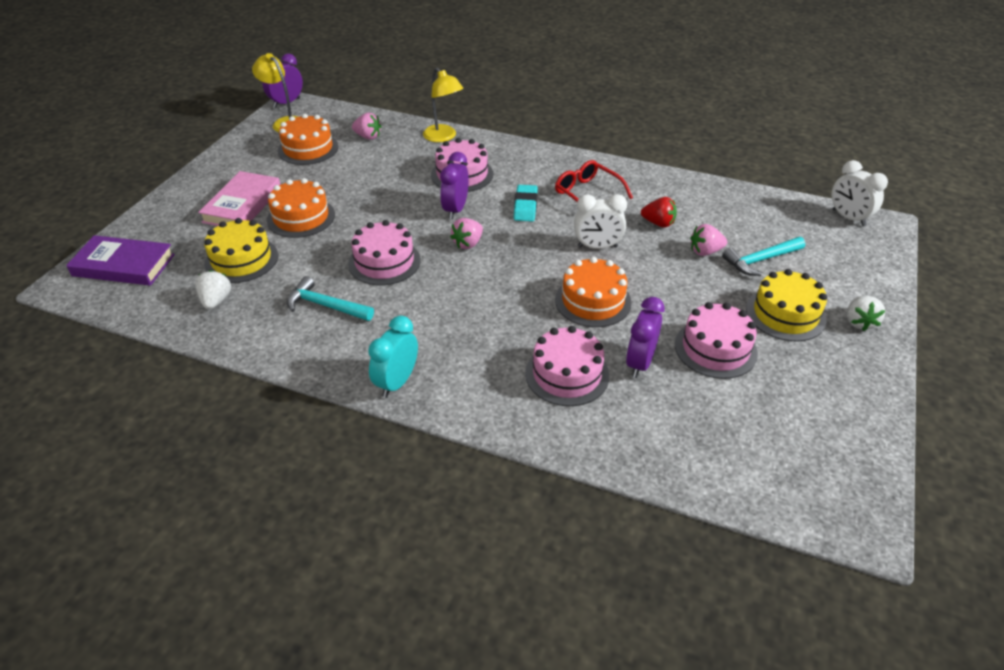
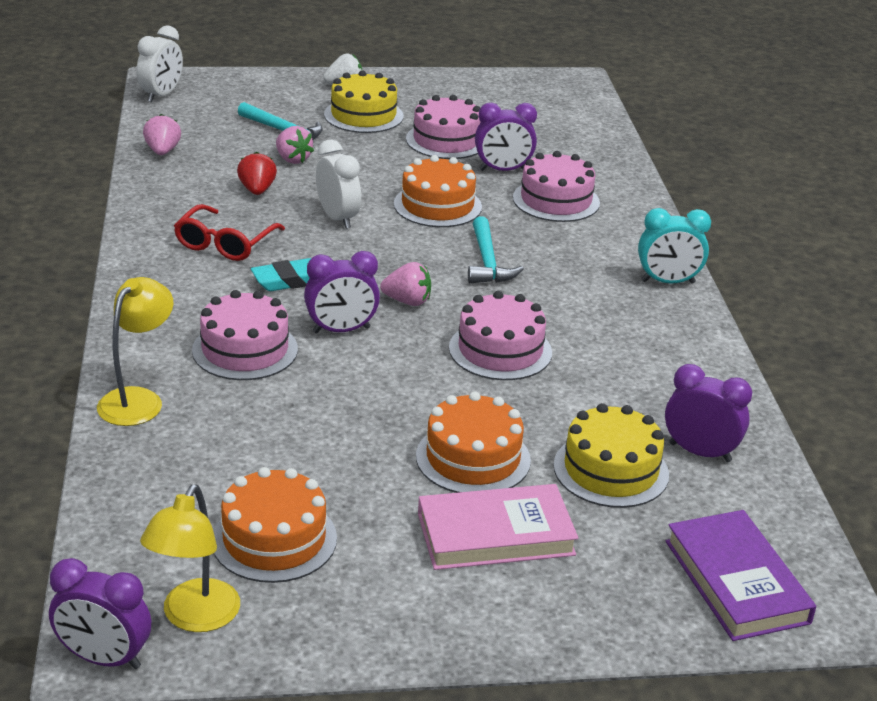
camera: 120 degrees left, 10 degrees down
white strawberry [195,270,231,309] -> purple clock [665,364,752,462]
turquoise hammer [287,276,374,321] -> turquoise hammer moved to [468,217,524,283]
pink strawberry [352,113,382,140] -> pink strawberry moved to [143,114,181,155]

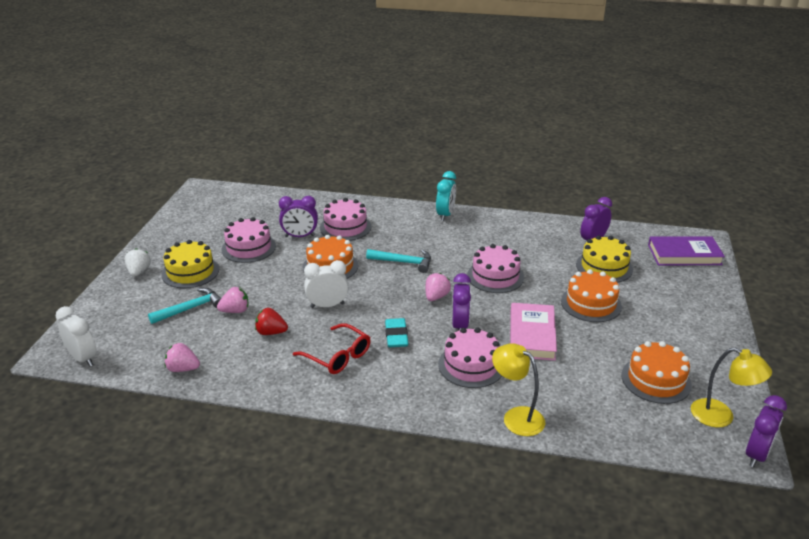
camera: 70 degrees left, 0 degrees up
pink book [418,484,578,570] -> pink book moved to [510,303,557,361]
purple clock [475,103,537,171] -> purple clock turned 75 degrees clockwise [279,196,318,237]

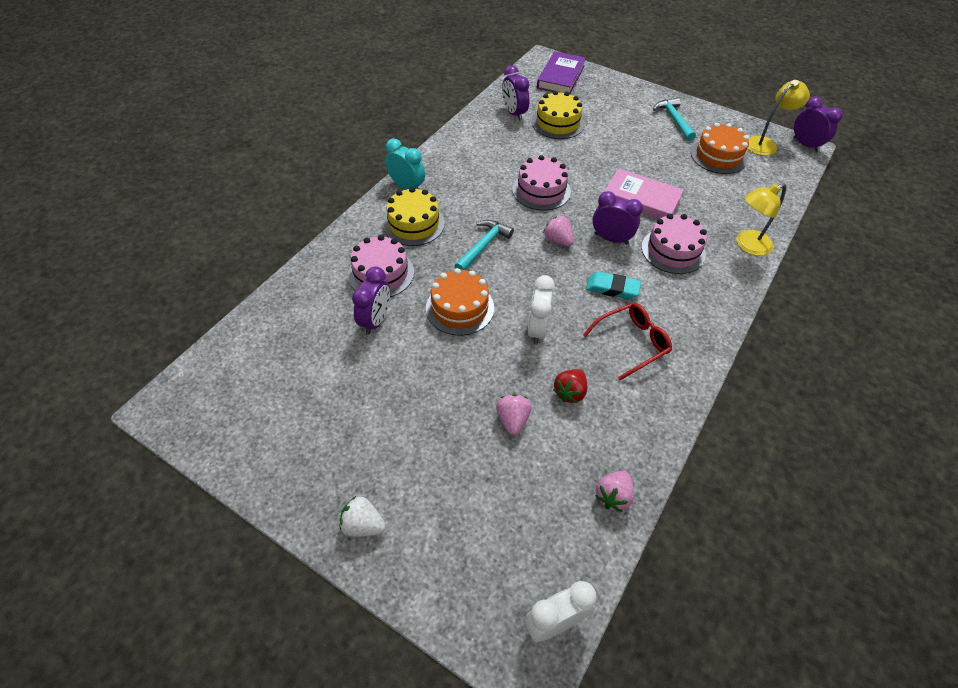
camera: 70 degrees left, 20 degrees up
turquoise hammer [148,288,221,324] -> turquoise hammer moved to [653,97,696,141]
yellow cake [161,240,219,288] -> yellow cake moved to [383,187,445,246]
pink cake [222,217,276,263] -> none
orange cake [561,269,622,322] -> none

